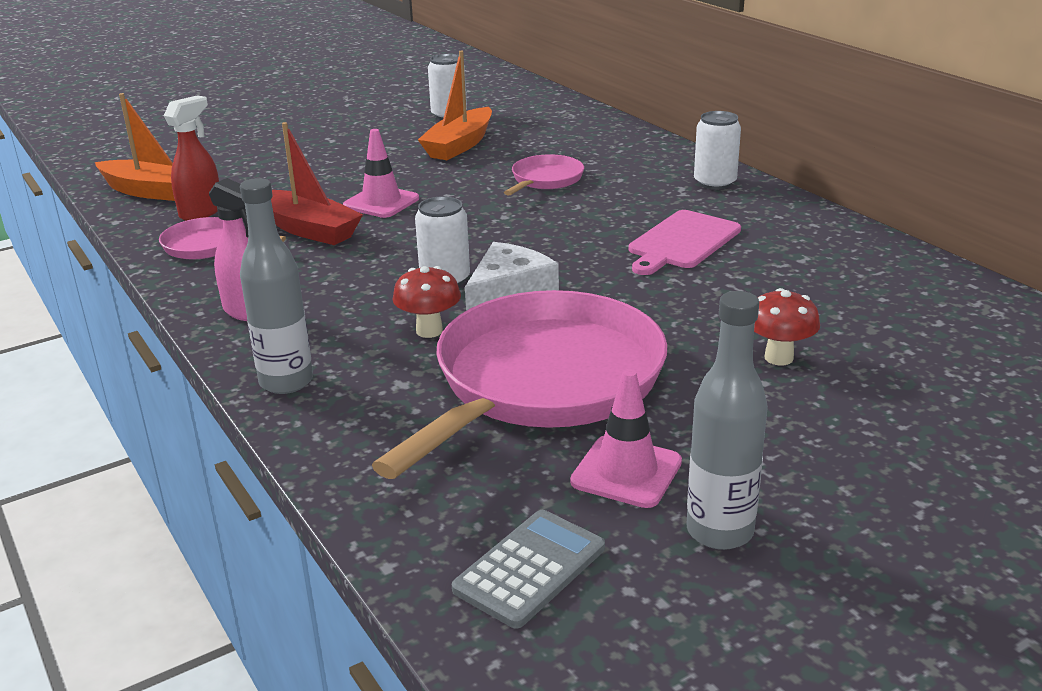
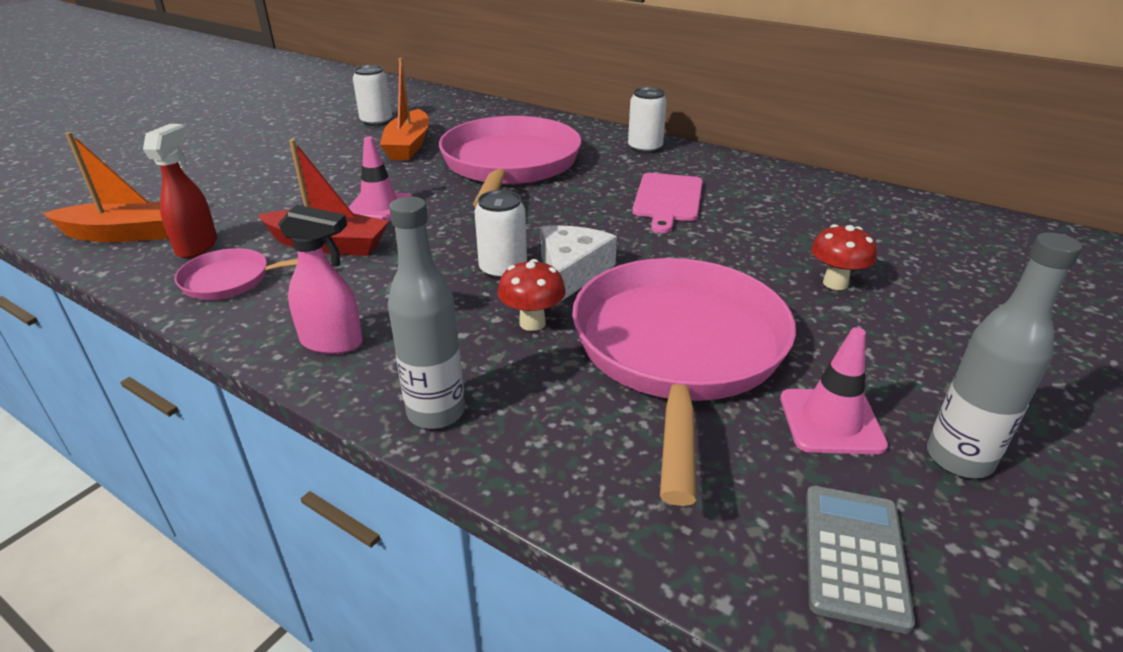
camera: 25 degrees left, 5 degrees up
pink pan [504,154,584,196] -> pink pan [439,116,582,207], size x2.23

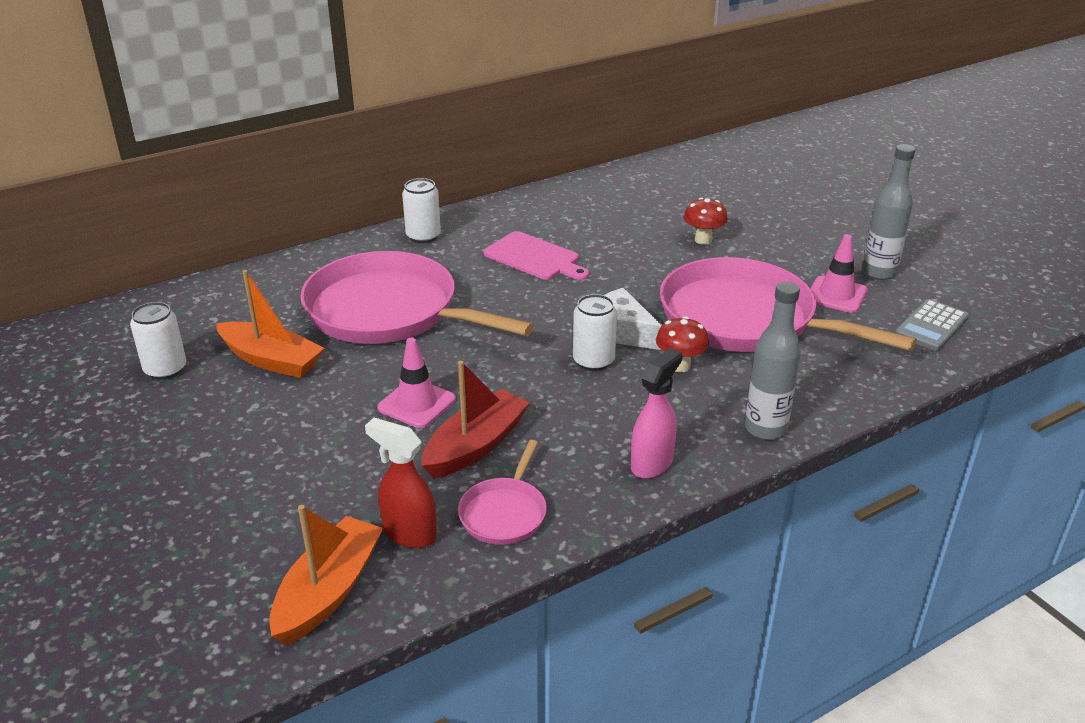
camera: 65 degrees left, 0 degrees up
grey calculator [806,486,915,634] -> grey calculator turned 90 degrees counterclockwise [895,299,969,351]

